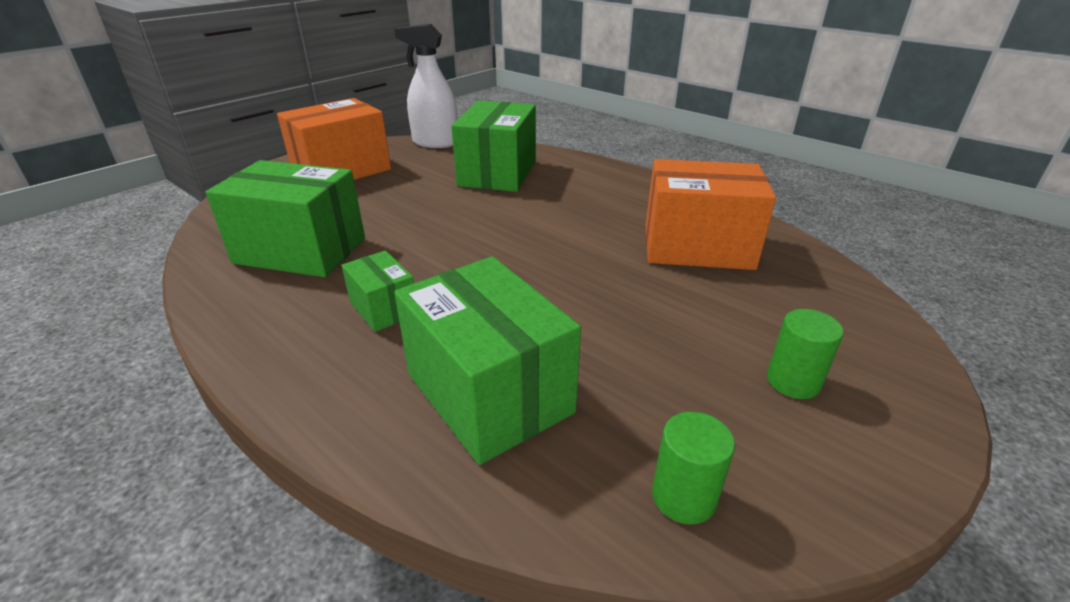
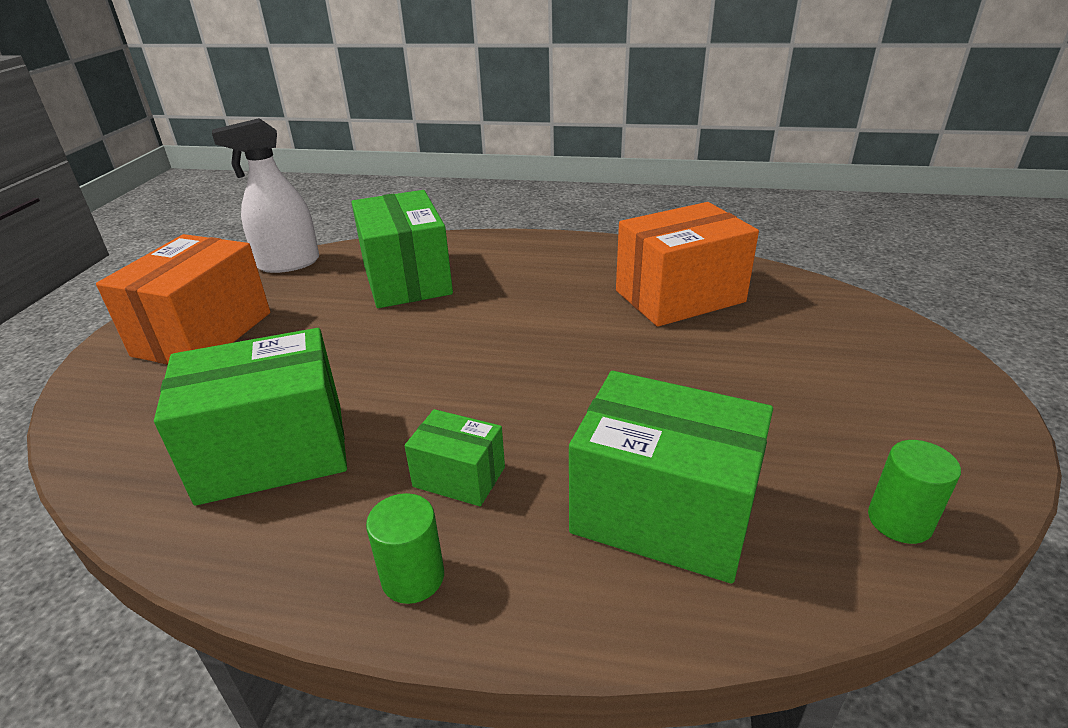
camera: 30 degrees left, 0 degrees up
green cylinder [767,309,844,399] -> green cylinder moved to [366,493,444,604]

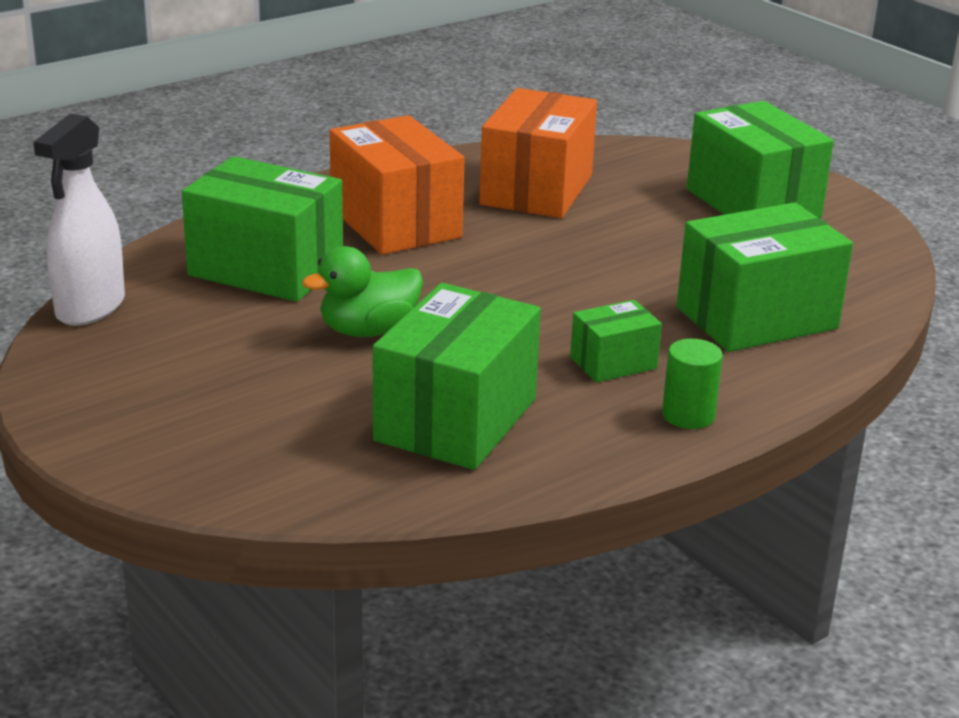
camera: 50 degrees left, 5 degrees down
orange box [96,234,270,365] -> orange box moved to [330,115,465,255]
green cylinder [868,440,961,544] -> none
none -> green duck [302,246,423,337]
none -> green box [687,101,834,218]

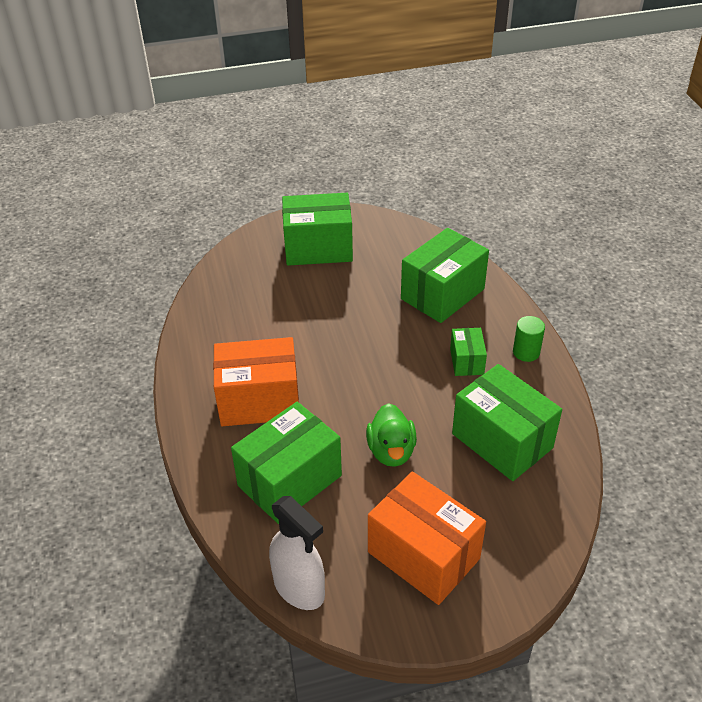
camera: 65 degrees left, 15 degrees up
orange box [479,88,597,218] -> orange box moved to [368,471,486,605]
green box [677,202,853,352] -> green box turned 45 degrees clockwise [401,228,489,323]

